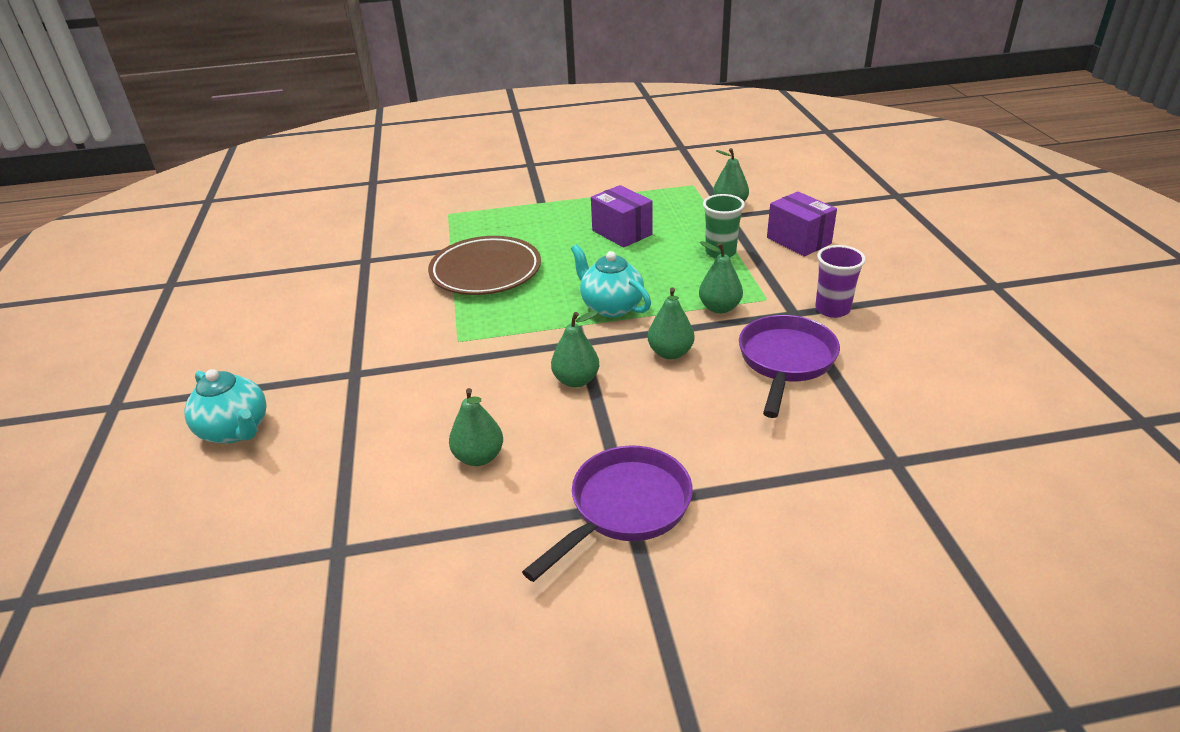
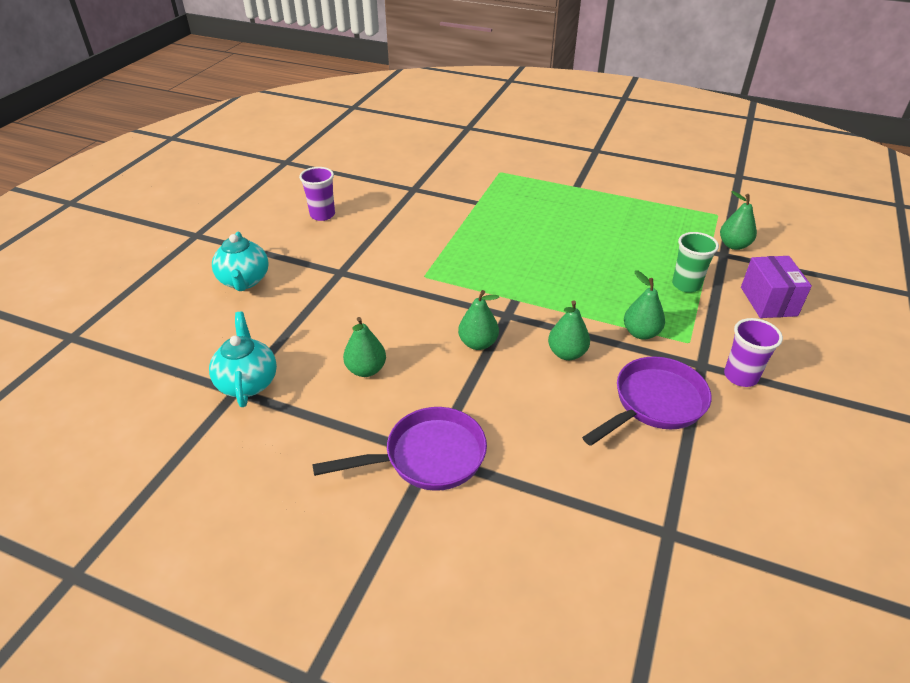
camera: 30 degrees right, 5 degrees up
brown plate [428,236,541,295] -> none
turquoise teapot [571,244,651,317] -> turquoise teapot moved to [209,312,277,407]
purple box [591,185,653,248] -> none
none -> purple cup [299,167,335,221]

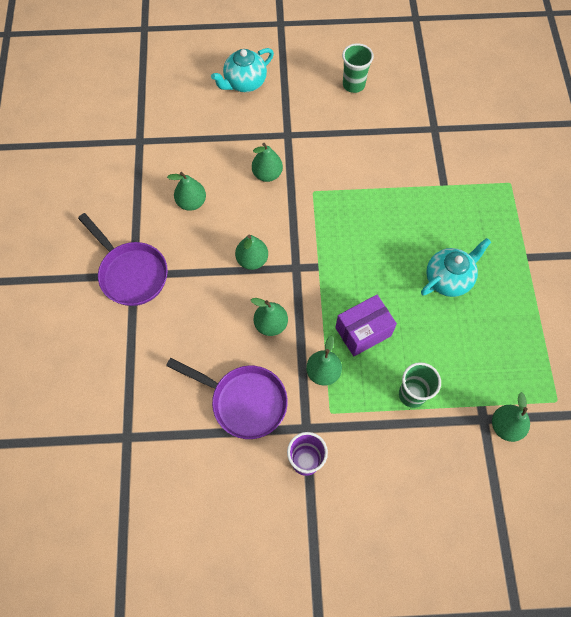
camera: 65 degrees right, 25 degrees up
turquoise teapot [209,312,277,407] -> turquoise teapot moved to [421,238,491,297]
purple cup [299,167,335,221] -> green cup [342,43,374,93]
purple box [741,256,812,318] -> purple box moved to [335,295,397,356]
none -> green pear [252,143,283,182]

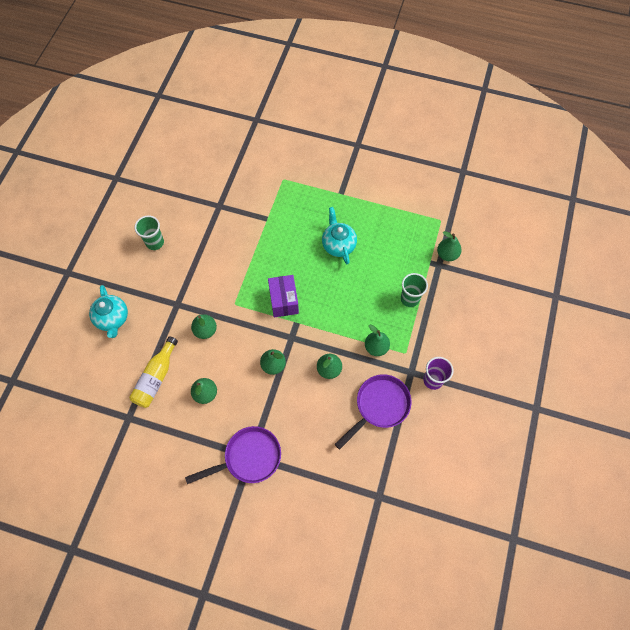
camera: 70 degrees left, 0 degrees up
purple box [335,295,397,356] -> purple box moved to [268,275,299,317]
none -> yellow bottle [129,336,178,408]

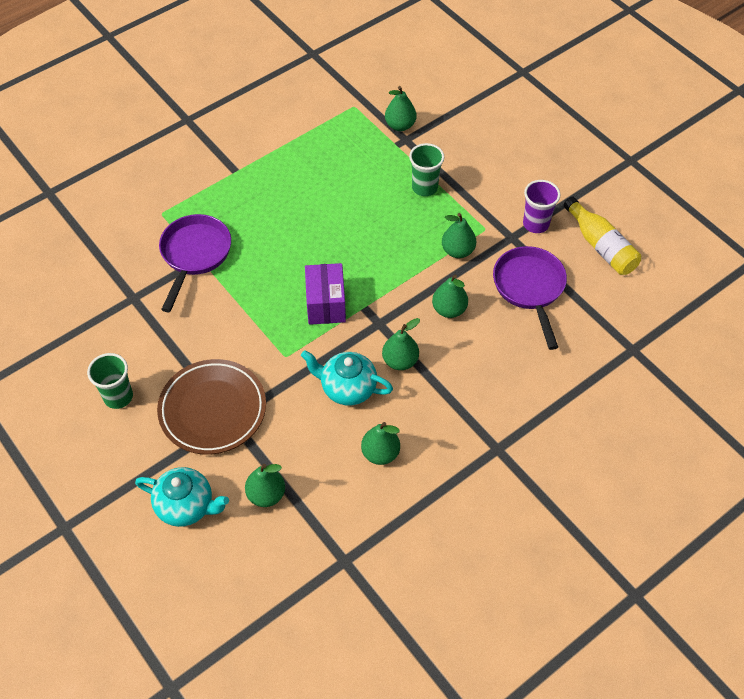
camera: 55 degrees left, 10 degrees down
yellow bottle [129,336,178,408] -> yellow bottle moved to [563,197,641,275]
purple pan [185,426,281,484] -> purple pan moved to [159,214,231,312]
green pear [191,314,217,339] -> green pear moved to [245,464,285,507]
purple box [268,275,299,317] -> purple box turned 60 degrees clockwise [305,263,346,325]
turquoise teapot [322,207,357,264] -> turquoise teapot moved to [301,350,393,406]
none -> brown plate [157,359,266,455]

